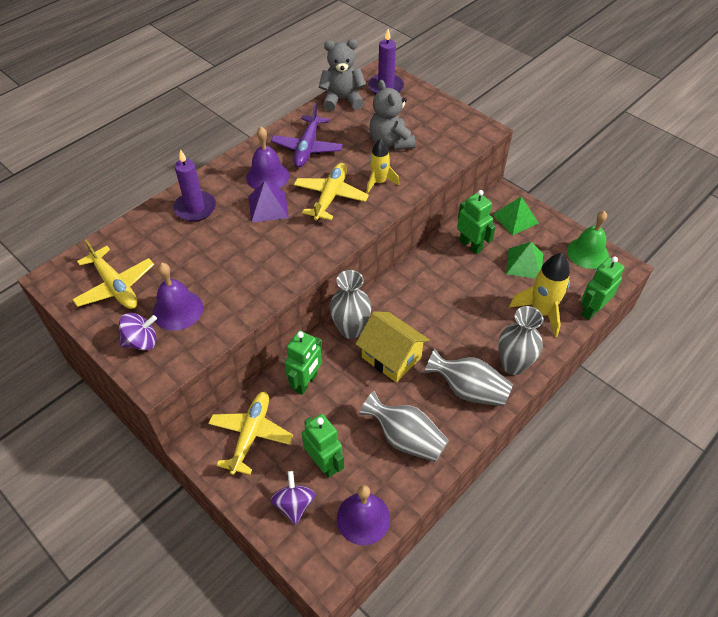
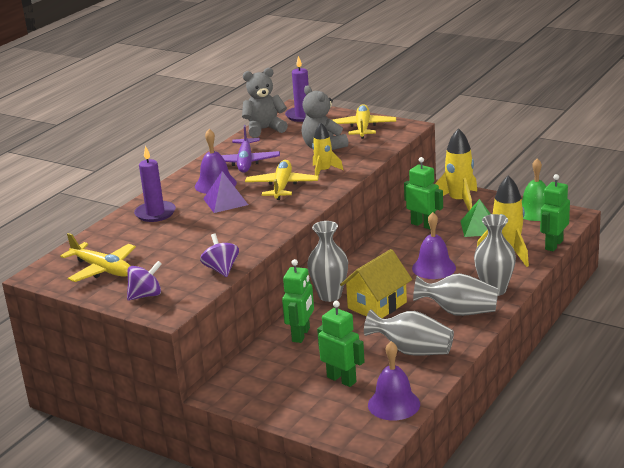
camera: 10 degrees left, 25 degrees down
purple bell [152,263,203,331] -> purple bell moved to [412,212,456,279]
yellow plane [208,391,293,475] -> yellow plane moved to [332,104,396,139]
purple spinning top [271,471,315,525] -> purple spinning top moved to [200,234,239,277]
yellow house [356,311,429,383] -> yellow house turned 75 degrees counterclockwise [340,249,412,318]
green pyramid [492,196,539,235] -> yellow rocket [435,128,477,211]

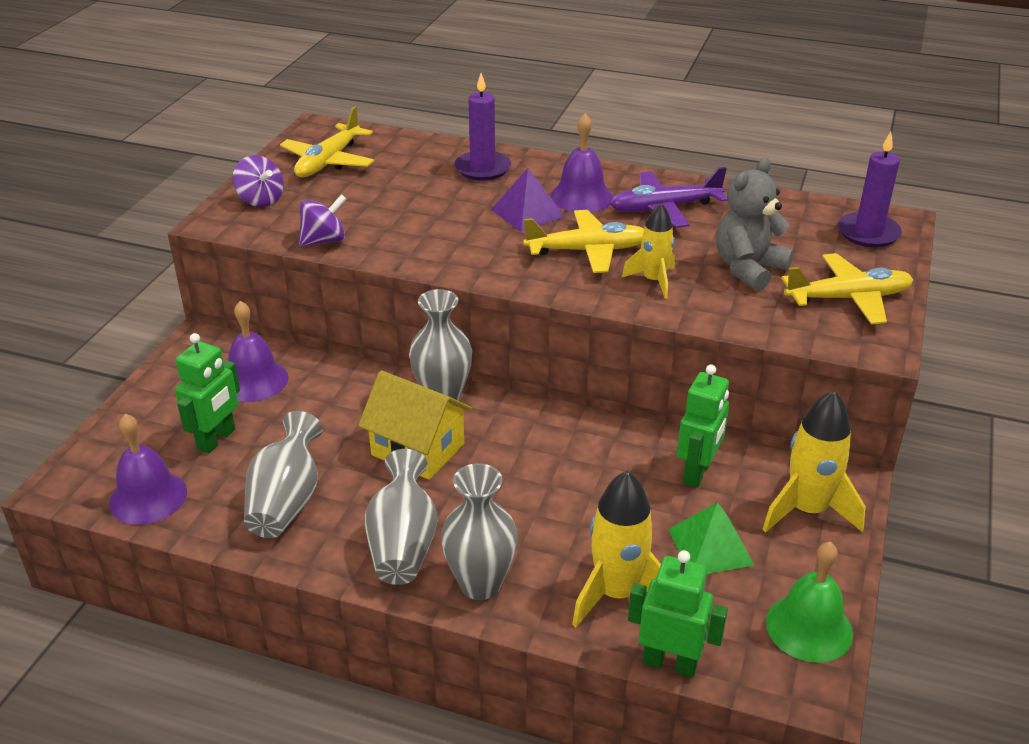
camera: 75 degrees right, 10 degrees up
grey teddy bear [242,68,288,138] -> none
green robot [282,259,314,343] -> none
purple bell [412,212,456,279] -> purple bell moved to [228,301,288,402]

